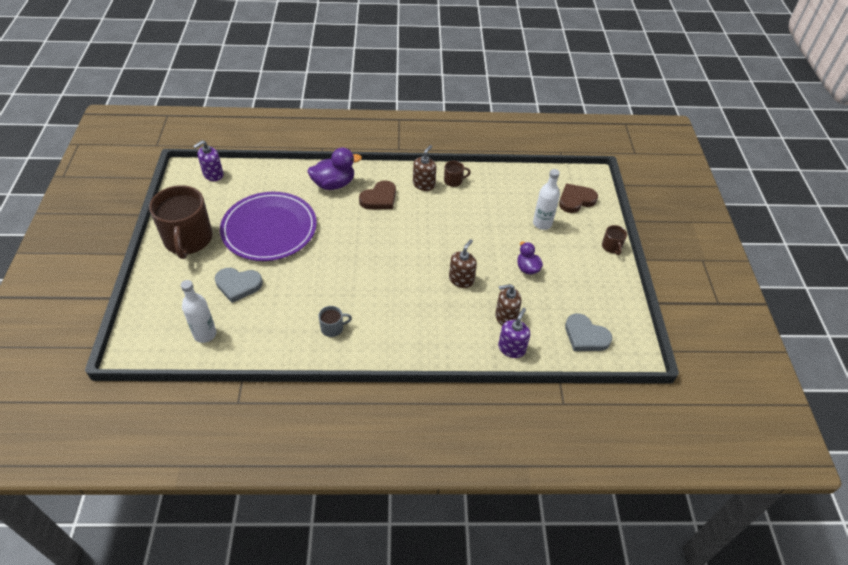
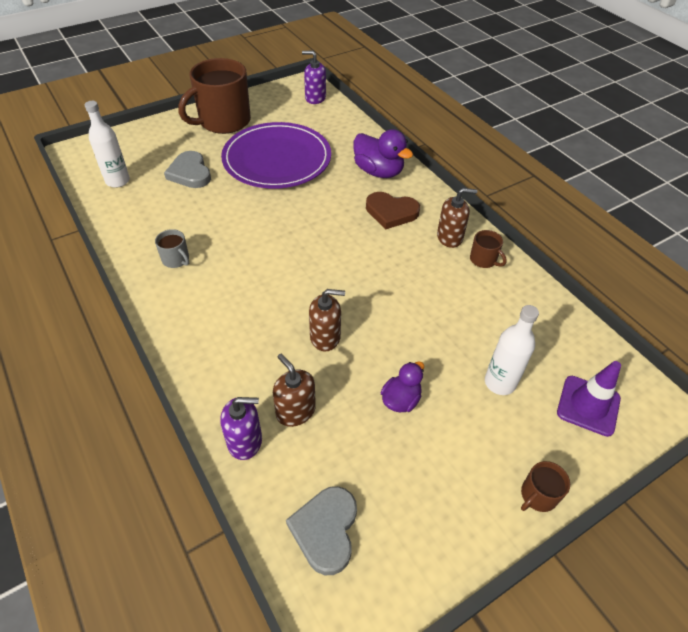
camera: 60 degrees right, 0 degrees up
brown heart [559,184,598,213] -> purple traffic cone [557,361,621,437]

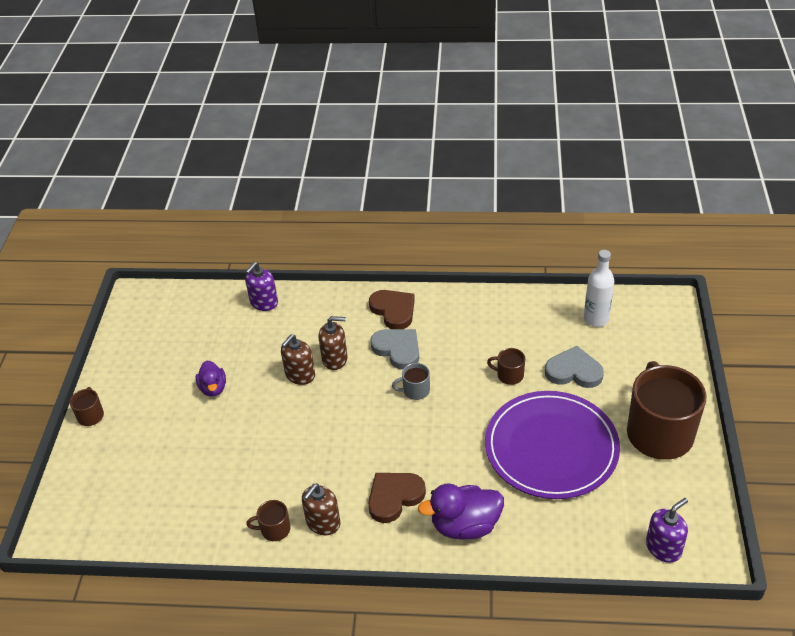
camera: 130 degrees right, 5 degrees down
grey mug [155,229,189,268] -> grey mug moved to [392,363,430,400]
brown soap dispenser [273,354,316,427] -> brown soap dispenser moved to [318,316,348,370]
grey heart [286,486,357,575] -> grey heart moved to [370,329,419,370]
white bottle [485,305,539,395] -> none
purple traffic cone [557,361,621,437] -> none
none -> brown heart [369,290,415,329]
none -> brown mug [487,348,525,385]

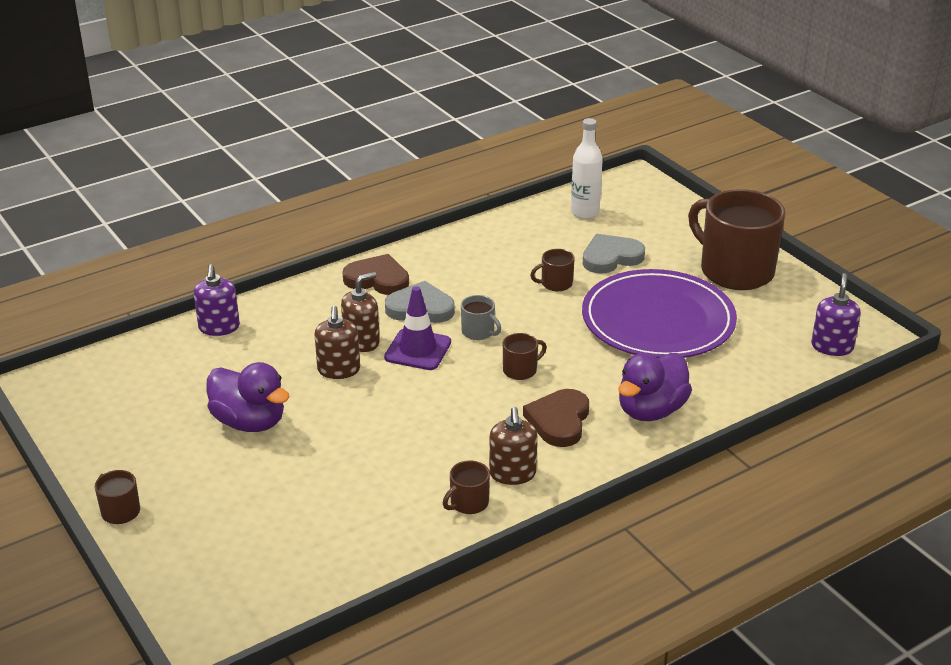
camera: 40 degrees left, 10 degrees down
purple duck [196,360,226,397] -> purple duck [207,362,290,432], size x1.64
grey mug [392,363,430,400] -> grey mug turned 90 degrees counterclockwise [461,295,501,340]
none -> purple traffic cone [384,286,451,370]
none -> brown mug [503,333,547,380]

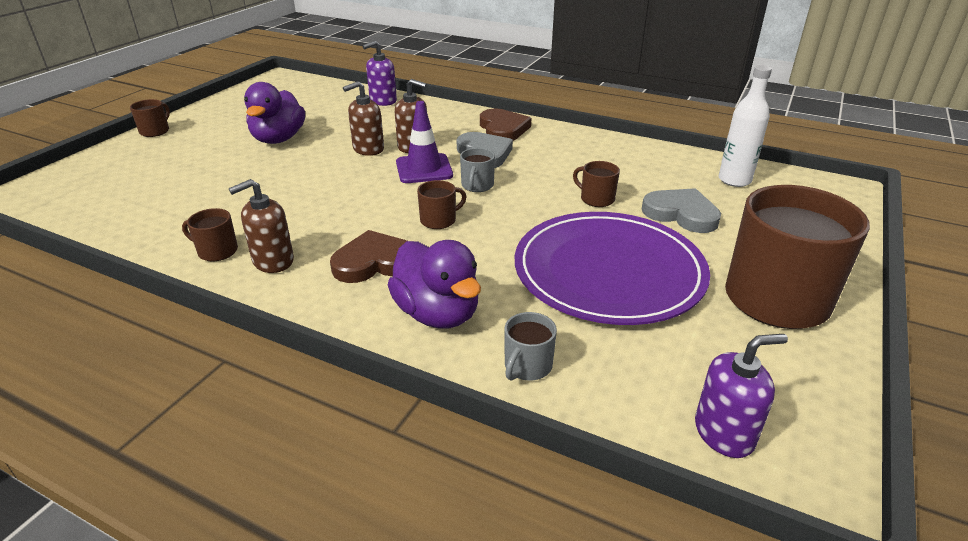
camera: 60 degrees right, 0 degrees up
brown mug [503,333,547,380] -> brown mug turned 60 degrees counterclockwise [417,180,467,229]
purple duck [618,353,692,421] -> purple duck turned 135 degrees counterclockwise [388,240,481,328]
none -> grey mug [505,312,557,380]

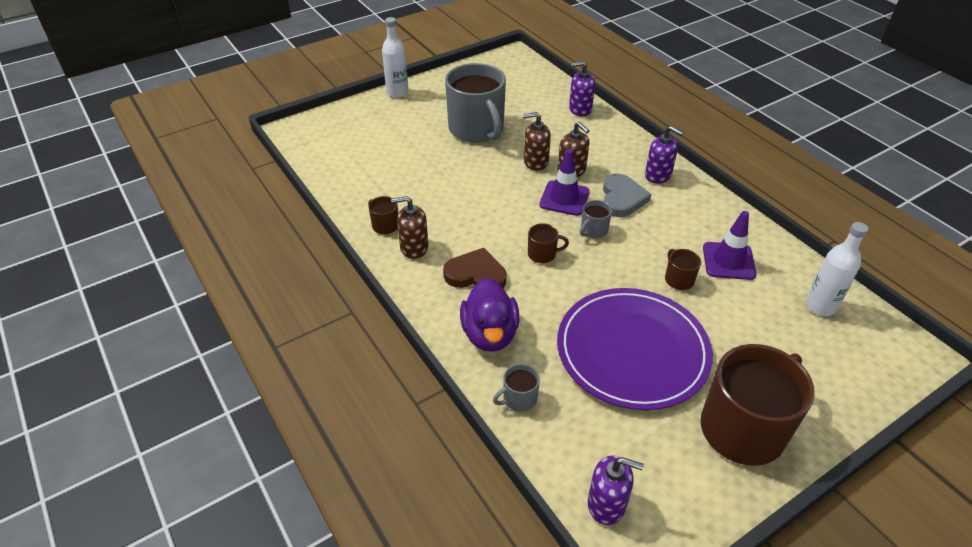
camera: 30 degrees right, 10 degrees up
brown mug [130,99,170,137] -> white bottle [382,17,409,98]
purple duck [244,82,305,144] -> grey mug [445,63,506,143]
brown heart [480,109,531,141] -> purple soap dispenser [645,126,684,184]
grey heart [642,188,721,233] -> none
none -> purple traffic cone [703,211,757,280]

